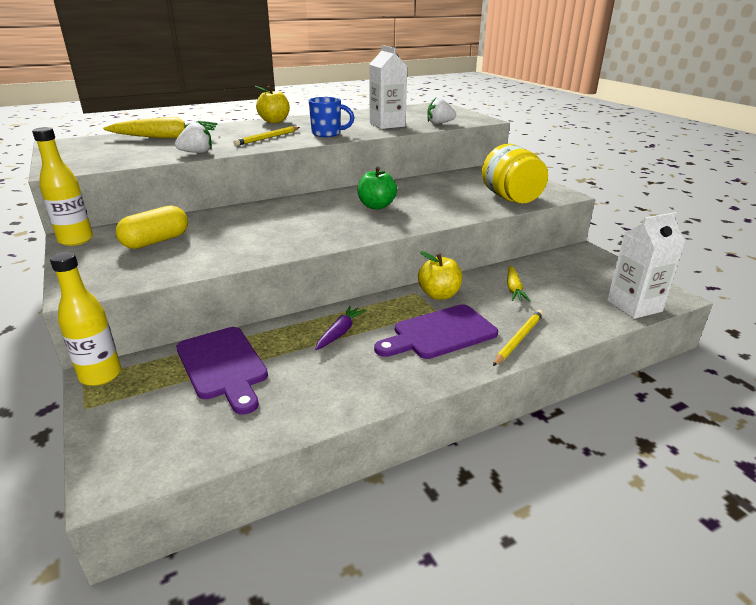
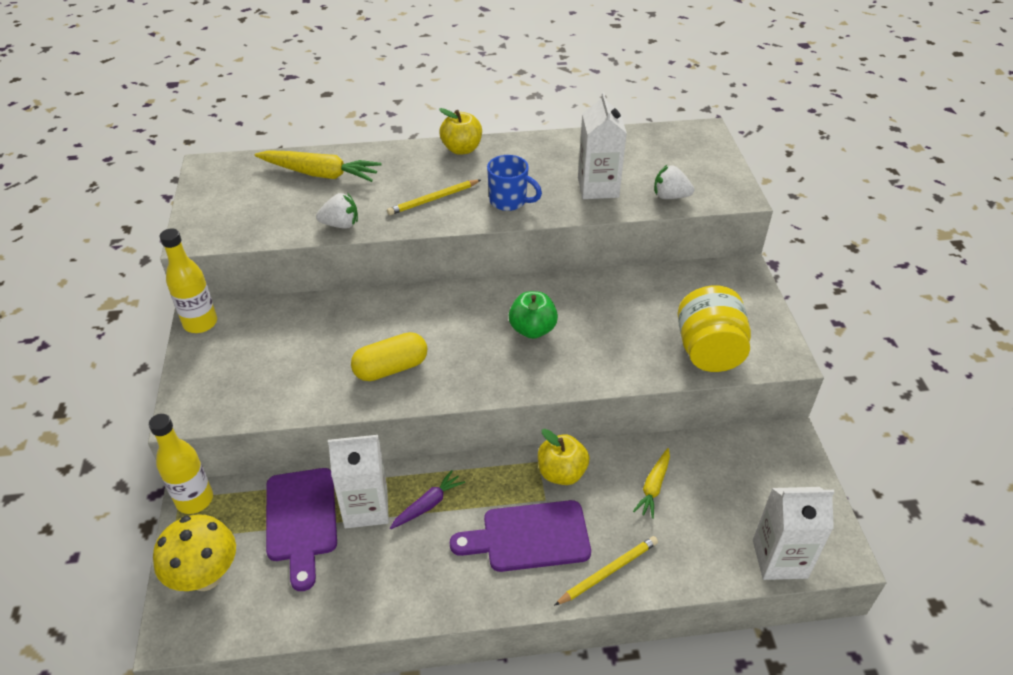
camera: 20 degrees right, 15 degrees up
yellow capsule [116,206,188,249] -> yellow capsule moved to [351,332,427,381]
none -> yellow mushroom [153,514,236,591]
none -> white carton [328,435,389,528]

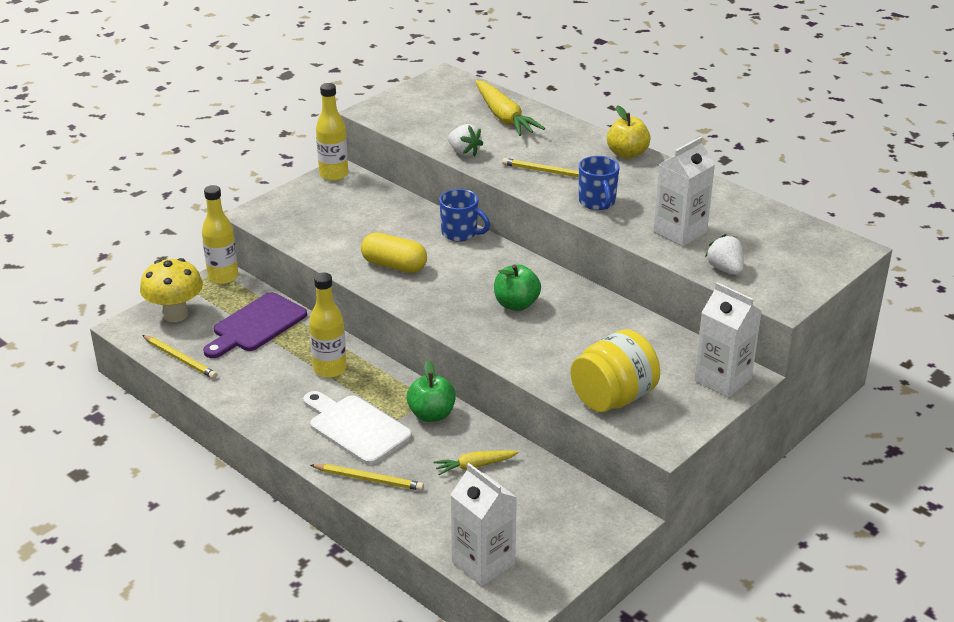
camera: 50 degrees right, 10 degrees down
white carton [328,435,389,528] -> white carton moved to [694,282,762,398]
purple carrot [390,470,465,529] -> yellow bottle [309,272,347,378]
purple cutting board [450,500,591,572] -> white cutting board [303,391,412,465]
yellow apple [538,429,589,485] -> green apple [407,360,456,422]
none -> yellow pencil [142,335,217,379]
none -> blue mug [439,189,490,242]

